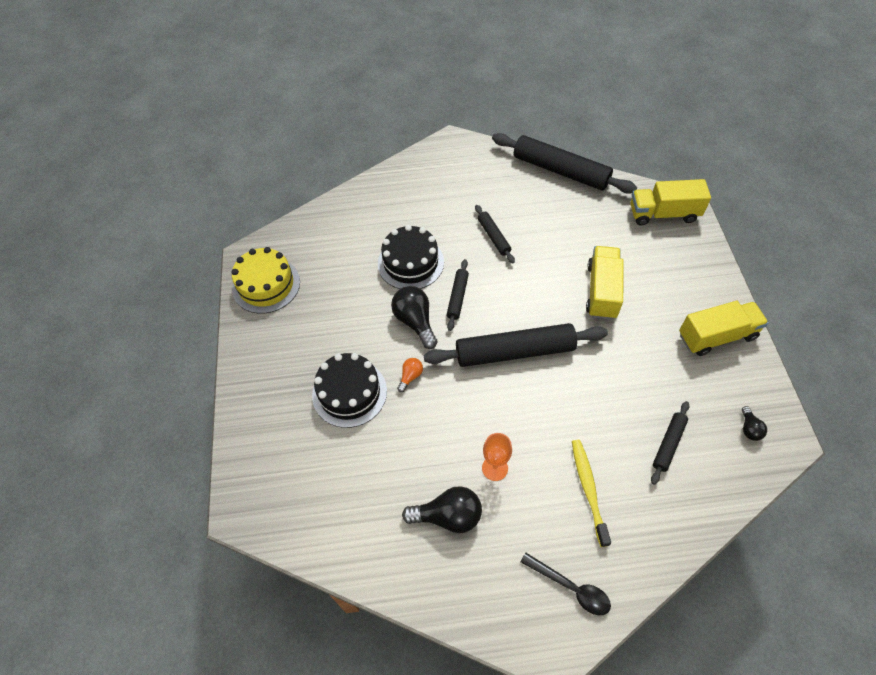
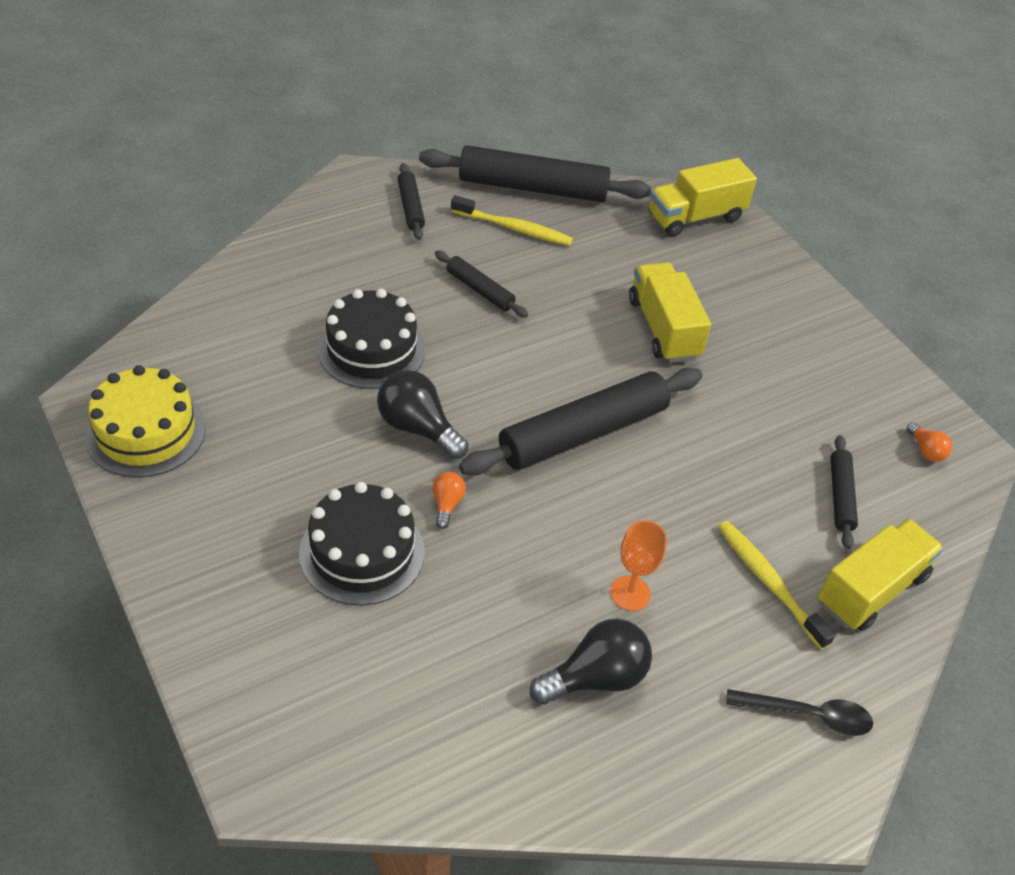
camera: 30 degrees left, 10 degrees down
black rolling pin [447,259,469,331] -> black rolling pin moved to [398,163,425,240]
yellow truck [679,301,768,356] -> yellow truck moved to [818,519,944,631]
black light bulb [742,406,767,441] -> orange light bulb [906,422,952,462]
none -> yellow toothbrush [451,195,573,246]

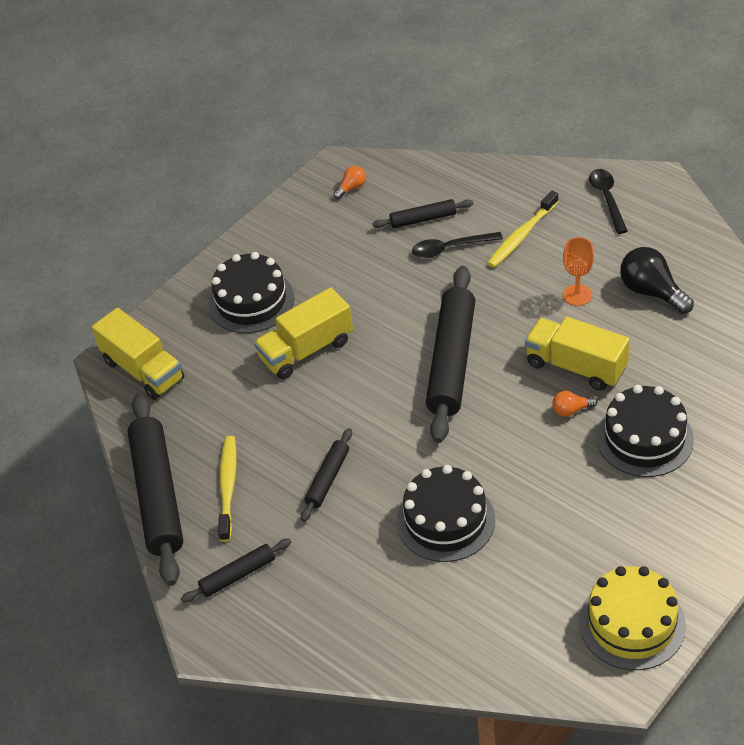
camera: 100 degrees left, 0 degrees up
black light bulb [377,370,468,459] -> none
black rolling pin [459,368,702,476] -> black rolling pin turned 60 degrees clockwise [426,266,475,443]
yellow truck [818,519,944,631] -> yellow truck moved to [525,317,630,391]
none -> black cake [208,252,294,333]
none -> black spoon [412,232,503,258]

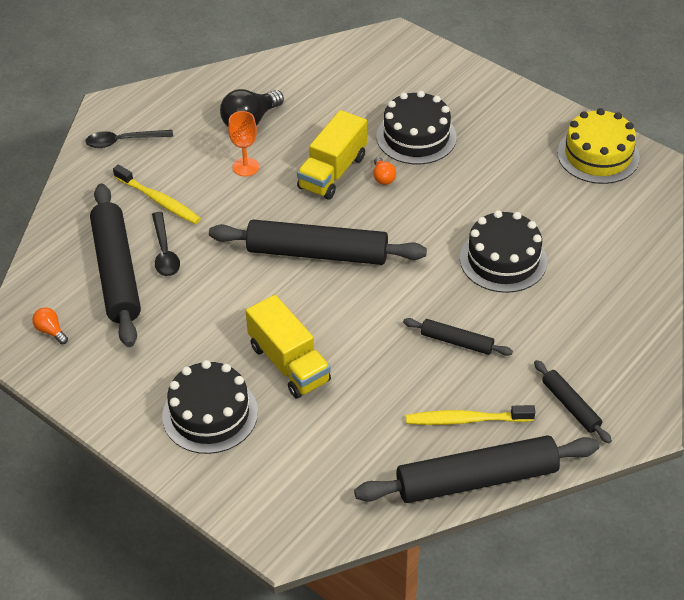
camera: 95 degrees left, 0 degrees up
yellow truck [92,308,184,400] -> none
black rolling pin [372,199,473,228] -> black rolling pin [90,183,141,347], size x2.03

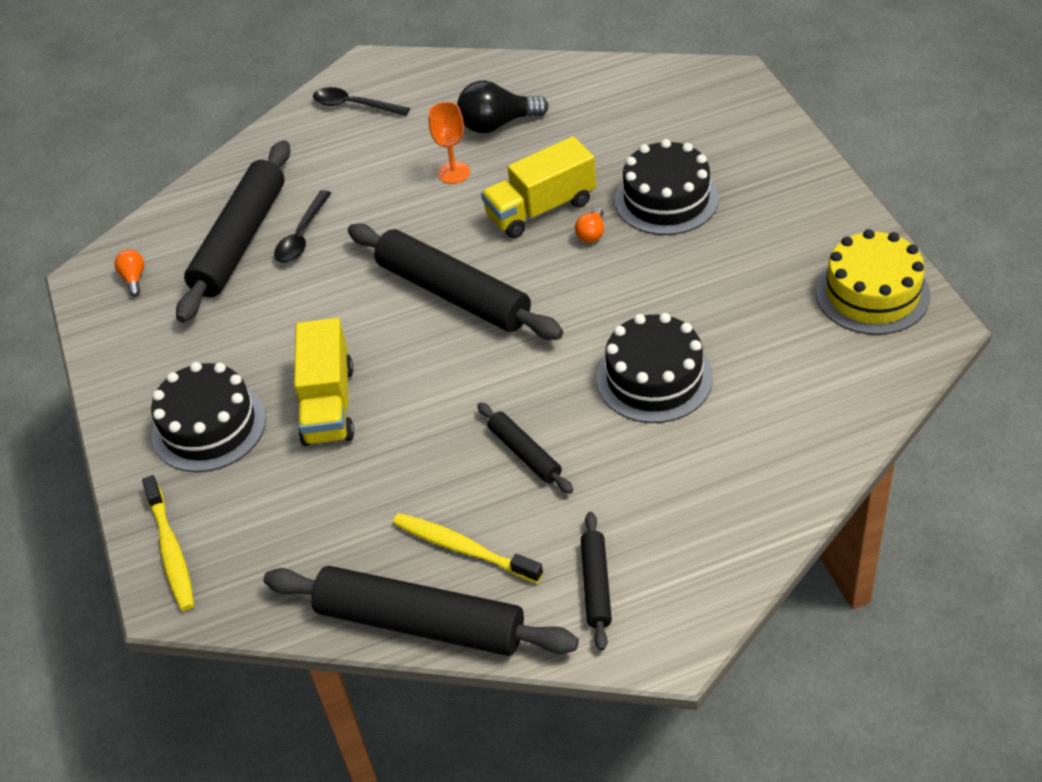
camera: 35 degrees right, 0 degrees up
yellow toothbrush [113,165,201,224] -> yellow toothbrush moved to [142,475,194,611]

